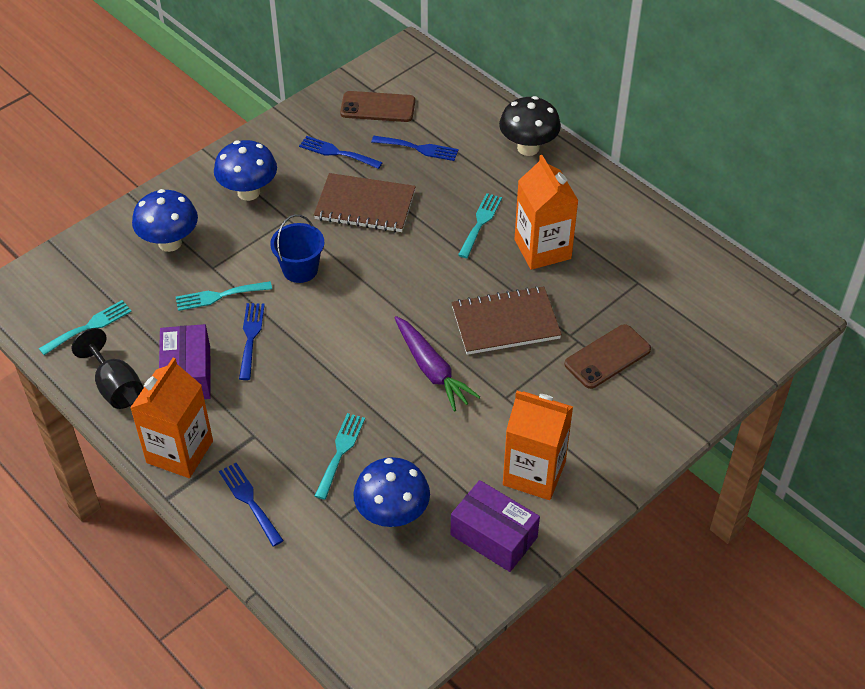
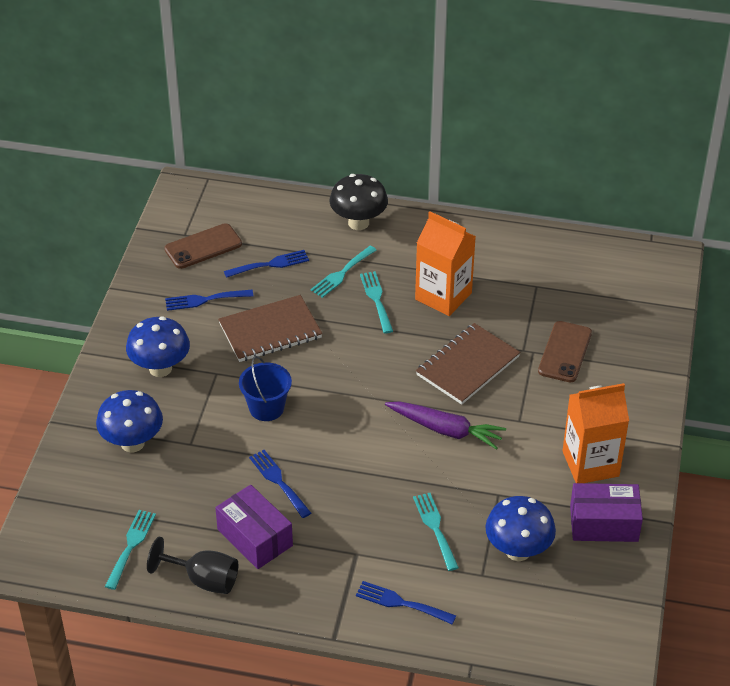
camera: 35 degrees left, 5 degrees down
orange carton [130,358,213,478] -> none
turquoise fork [176,281,272,311] -> turquoise fork moved to [310,246,376,298]

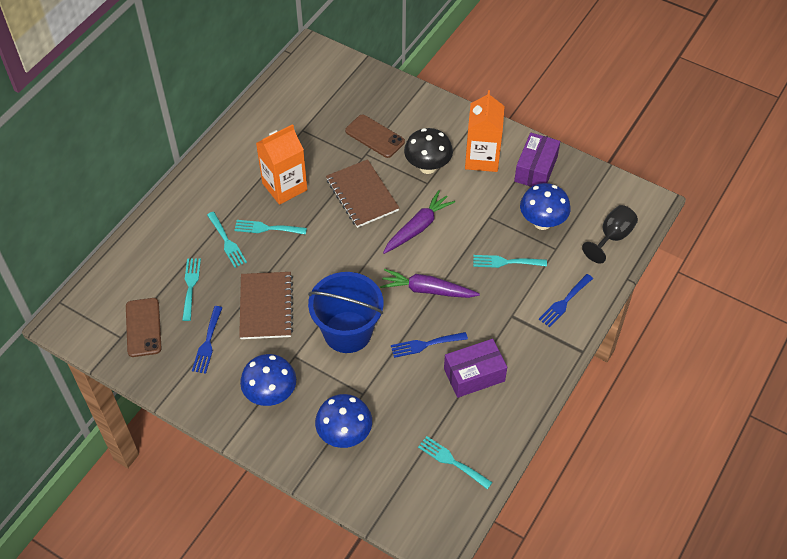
camera: 70 degrees left, 10 degrees up
black goblet [147,537,238,594] -> black goblet moved to [582,205,638,264]
blue fork [224,250,309,278] -> turquoise fork [182,258,201,321]
blue bucket [239,356,292,421] -> blue bucket [308,272,384,353], size x1.69
black mushroom [329,174,388,230] -> black mushroom moved to [404,128,453,174]
none -> purple carrot [380,269,480,298]

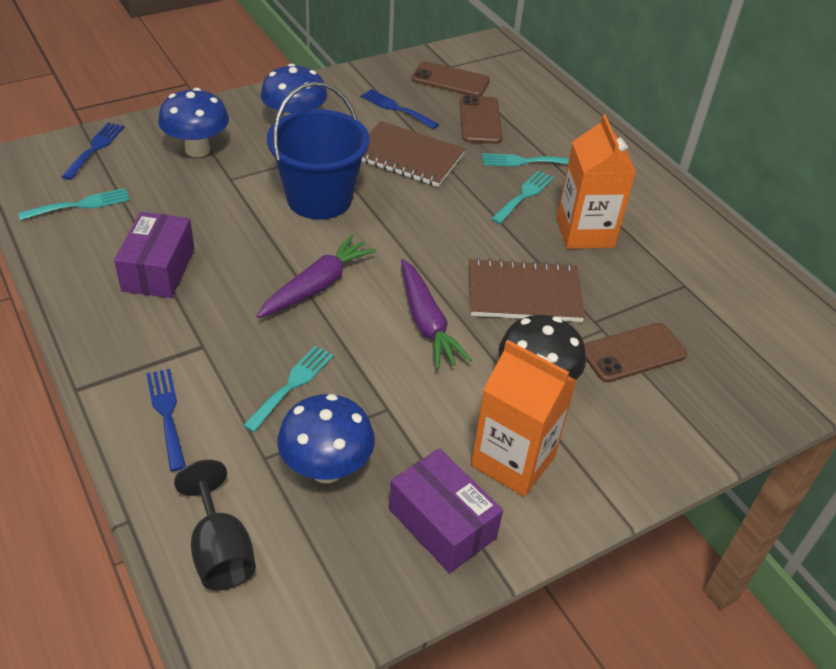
camera: 115 degrees right, 10 degrees down
turquoise fork [182,258,201,321] -> brown phone [460,95,503,144]
blue fork [391,332,468,358] -> blue fork moved to [62,122,124,180]

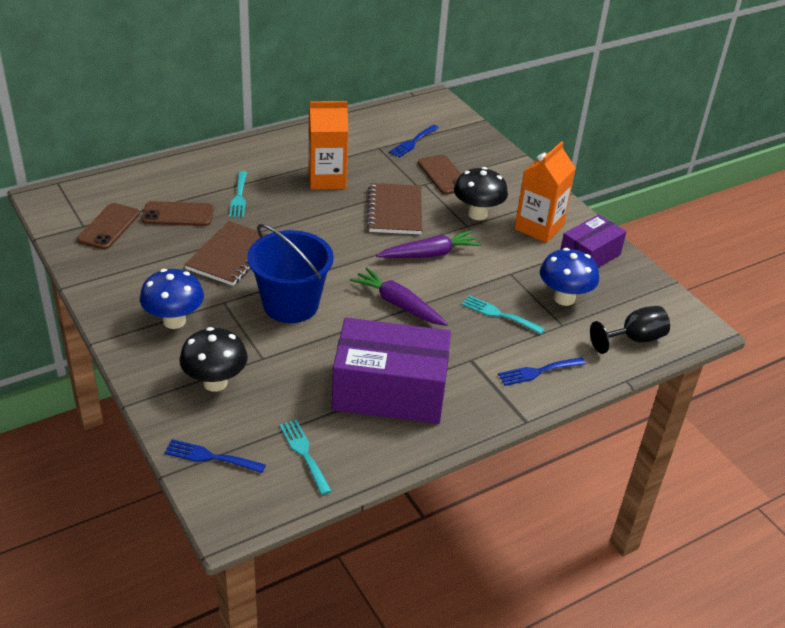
camera: 90 degrees left, 5 degrees down
purple box [114,212,195,298] -> purple box [332,318,451,424], size x1.70
blue mushroom [158,88,229,157] -> black mushroom [179,327,248,392]
blue fork [361,89,439,129] -> blue fork moved to [389,125,439,158]
turquoise fork [491,170,554,224] -> none

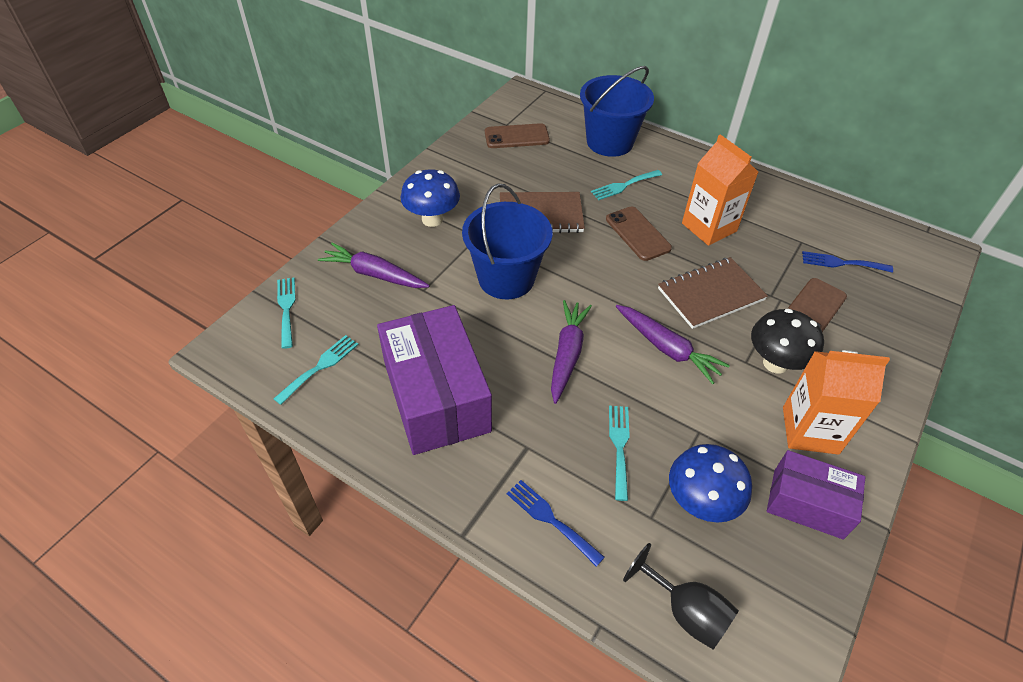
camera: 65 degrees right, 10 degrees up
brown phone [142,201,214,226] -> brown phone moved to [606,206,672,261]
blue fork [164,439,266,473] -> turquoise fork [277,278,296,349]
black mushroom [179,327,248,392] -> purple carrot [318,242,430,288]
none -> blue bucket [580,66,654,157]

